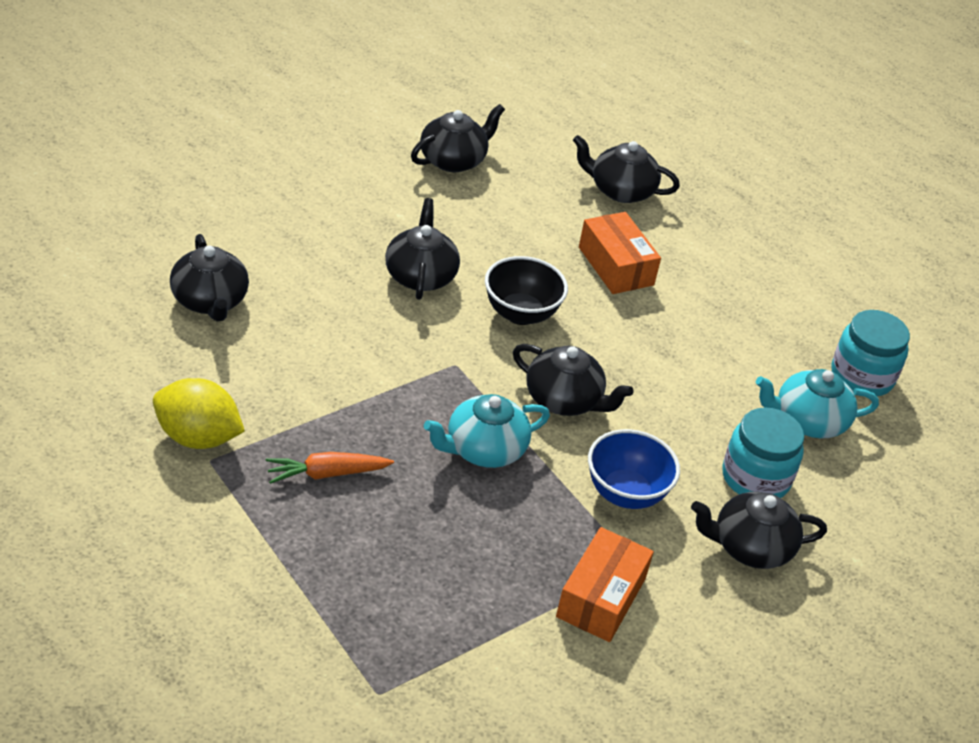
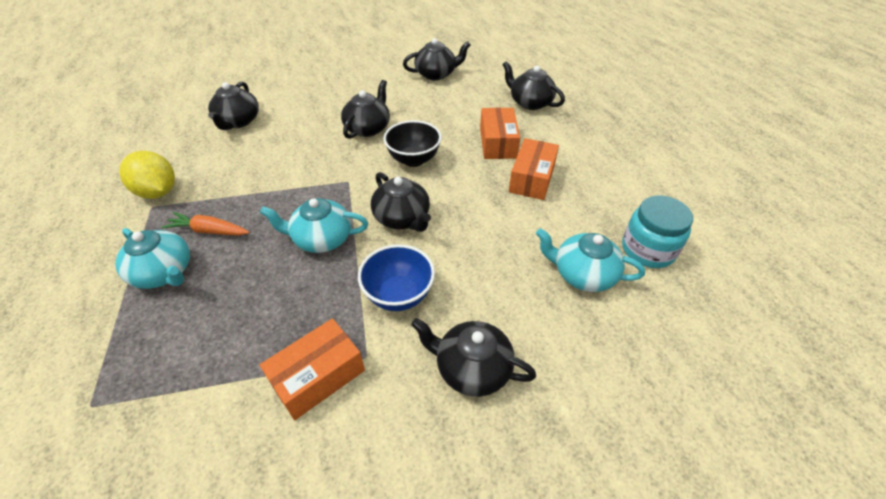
camera: 30 degrees right, 5 degrees up
turquoise jar [722,407,804,498] -> none
none -> turquoise teapot [115,228,190,289]
none -> orange box [509,138,559,200]

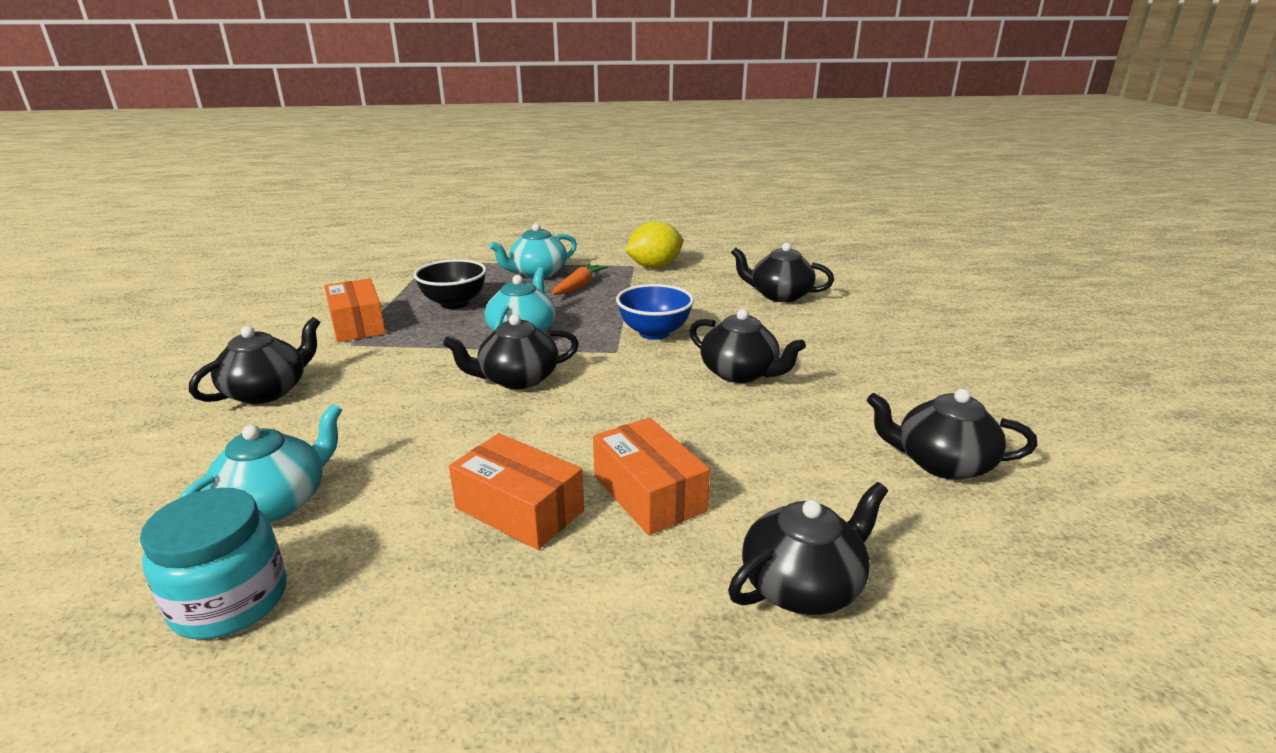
camera: 105 degrees right, 20 degrees down
blue bowl [358,244,435,311] -> blue bowl moved to [616,284,694,340]
black bowl [383,120,442,167] -> black bowl moved to [414,259,487,309]
black teapot [403,38,471,80] -> black teapot turned 105 degrees clockwise [867,389,1037,480]
orange box [480,108,520,159] -> orange box turned 45 degrees clockwise [593,417,710,535]

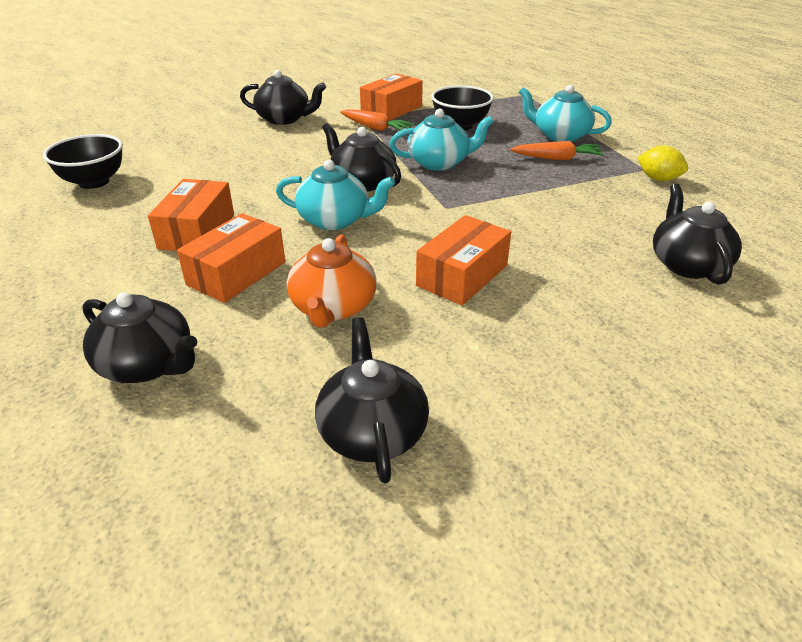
camera: 65 degrees right, 10 degrees up
turquoise jar [140,488,287,640] -> black bowl [43,134,123,189]
turquoise teapot [179,404,342,522] -> turquoise teapot moved to [276,160,395,230]
blue bowl [616,284,694,340] -> none
yellow lemon [625,221,683,268] -> yellow lemon [637,145,688,181], size x0.65
black teapot [690,309,806,383] -> orange box [416,215,511,305]
none -> orange teapot [287,234,377,328]
none -> orange carrot [340,109,415,131]

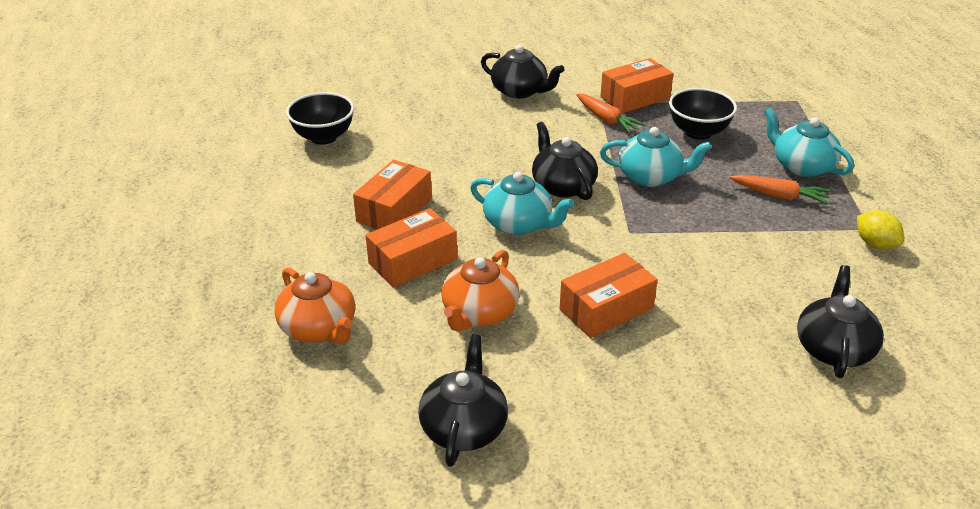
camera: 20 degrees right, 0 degrees up
black teapot [82,292,197,383] -> orange teapot [274,267,355,344]

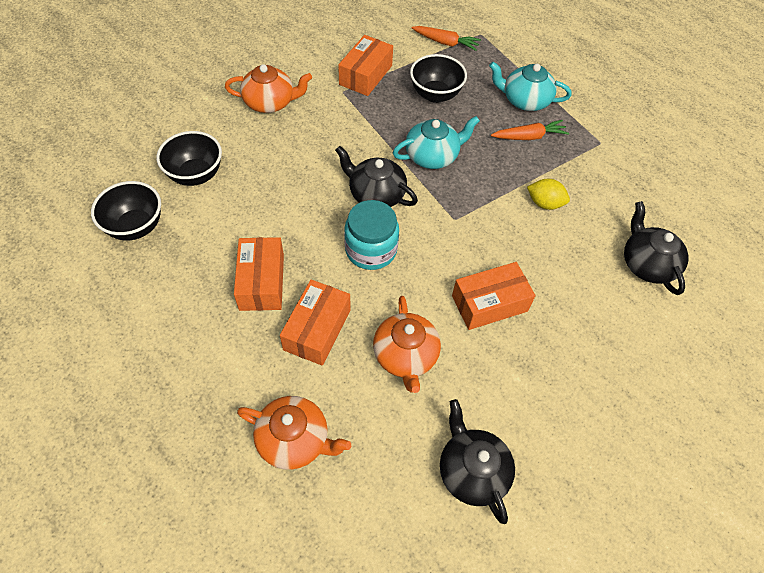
camera: 35 degrees left, 20 degrees up
turquoise teapot [470,172,574,235] -> turquoise jar [344,200,399,270]
black teapot [481,45,565,99] -> orange teapot [225,64,312,113]
orange box [559,253,658,338] -> orange box turned 45 degrees clockwise [452,262,535,330]
orange carrot [577,94,645,133] -> orange carrot moved to [412,26,481,51]
yellow lemon [857,210,904,249] -> yellow lemon moved to [527,179,570,210]
none -> black bowl [156,131,222,186]

